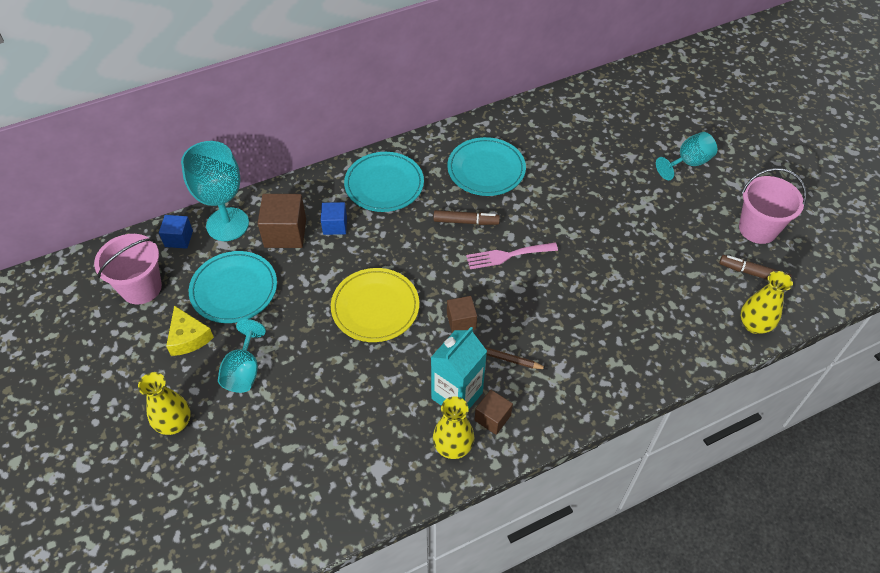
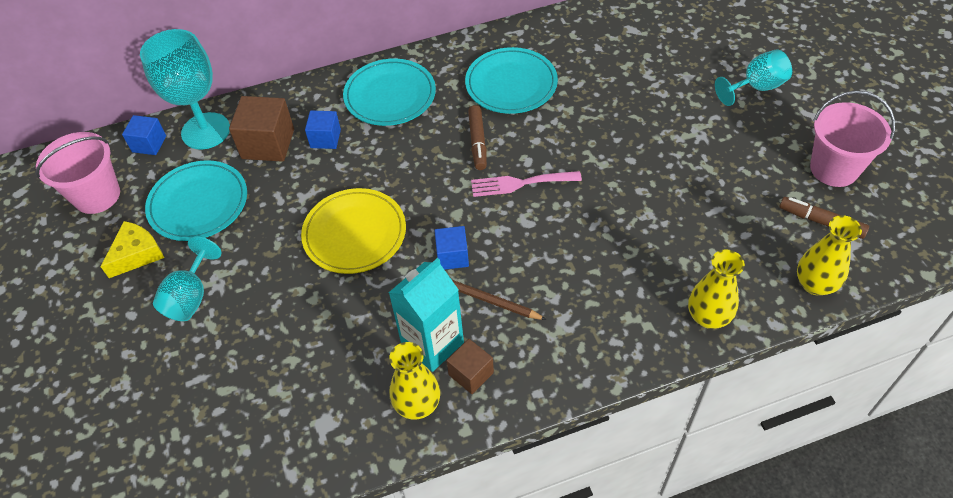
camera: 10 degrees right, 0 degrees up
yellow vase [138,372,191,435] -> yellow vase moved to [688,249,745,329]
yellow cheese [166,306,214,356] -> yellow cheese turned 120 degrees counterclockwise [101,221,164,278]
brown marker [433,210,500,225] -> brown marker turned 75 degrees clockwise [468,105,487,170]
brown cube [447,296,477,333] -> blue cube [434,226,469,270]

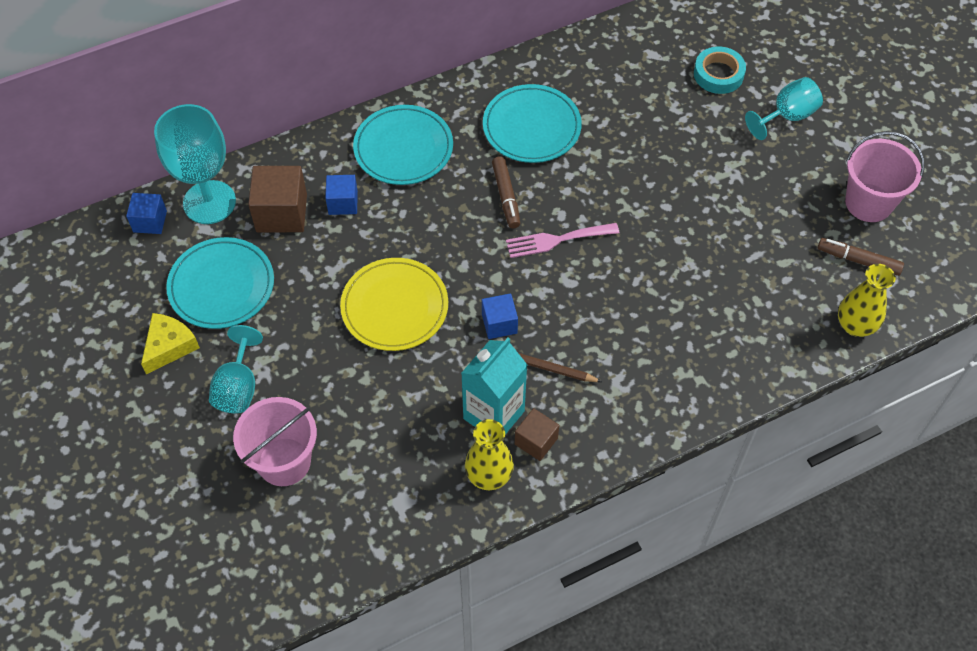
camera: 10 degrees left, 5 degrees up
pink bucket [35,132,120,214] -> pink bucket moved to [233,397,317,486]
yellow vase [688,249,745,329] -> none
none -> turquoise tape [694,47,746,94]

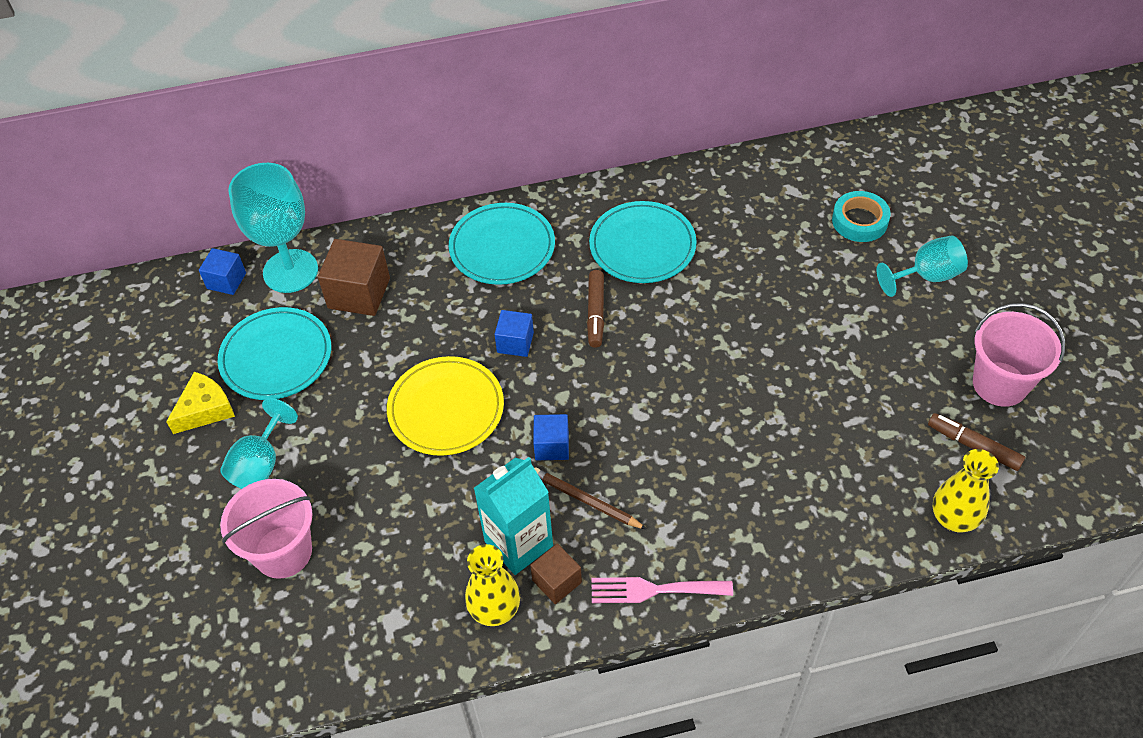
camera: 15 degrees right, 5 degrees down
blue cube [325,175,358,215] -> blue cube moved to [494,310,534,357]
pink fork [506,223,619,258] -> pink fork moved to [592,577,733,603]

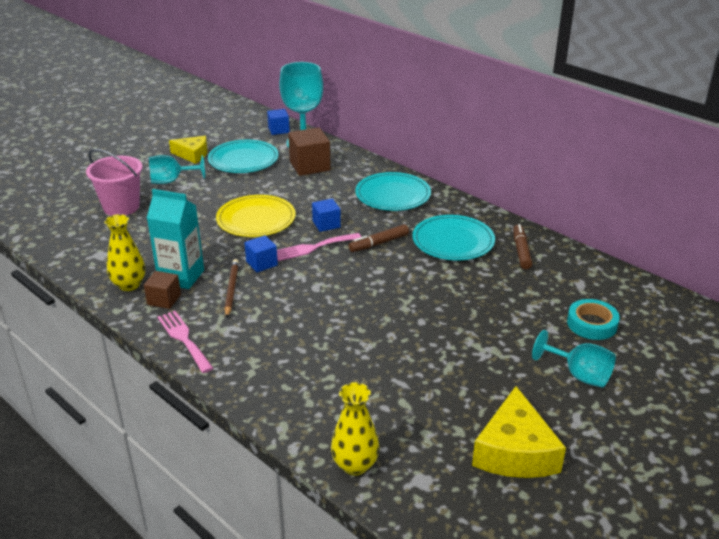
camera: 55 degrees right, 20 degrees down
brown marker [928,413,1025,471] -> brown marker moved to [513,224,532,269]
pink bucket [973,303,1065,407] -> yellow cheese [472,386,566,478]
none -> pink fork [277,233,361,261]

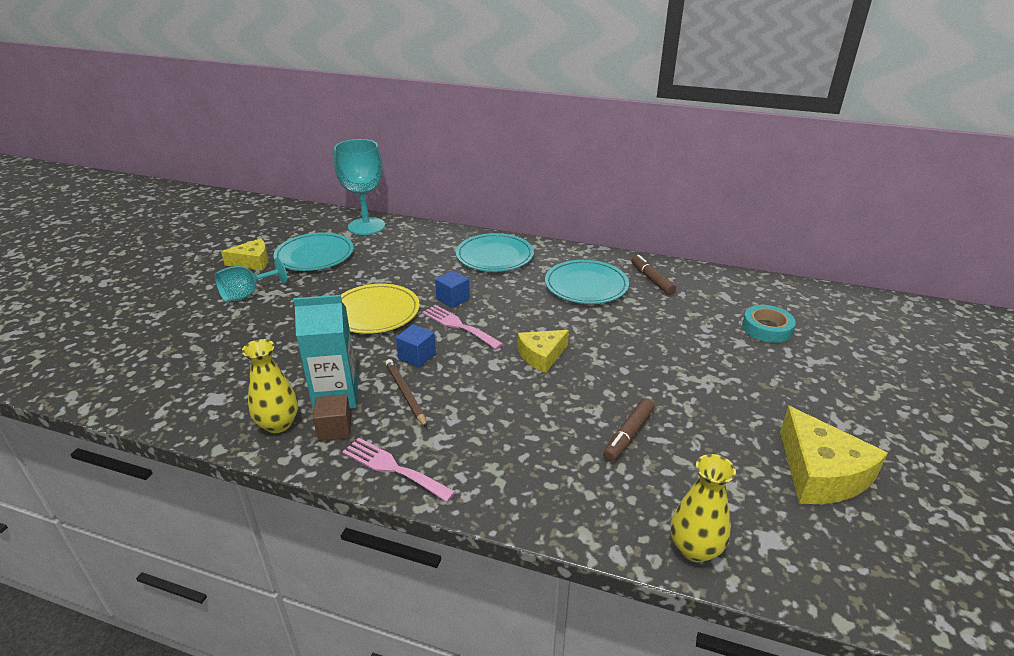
camera: 25 degrees left, 0 degrees up
pink bucket [86,149,142,216] -> none
blue cube [267,109,290,135] -> none
pink fork [277,233,361,261] -> pink fork turned 90 degrees clockwise [422,305,503,349]
brown cube [288,127,331,176] -> none
brown marker [348,224,409,252] -> brown marker moved to [603,398,655,462]
turquoise goblet [532,330,616,388] -> none
none -> yellow cheese [518,330,569,373]

